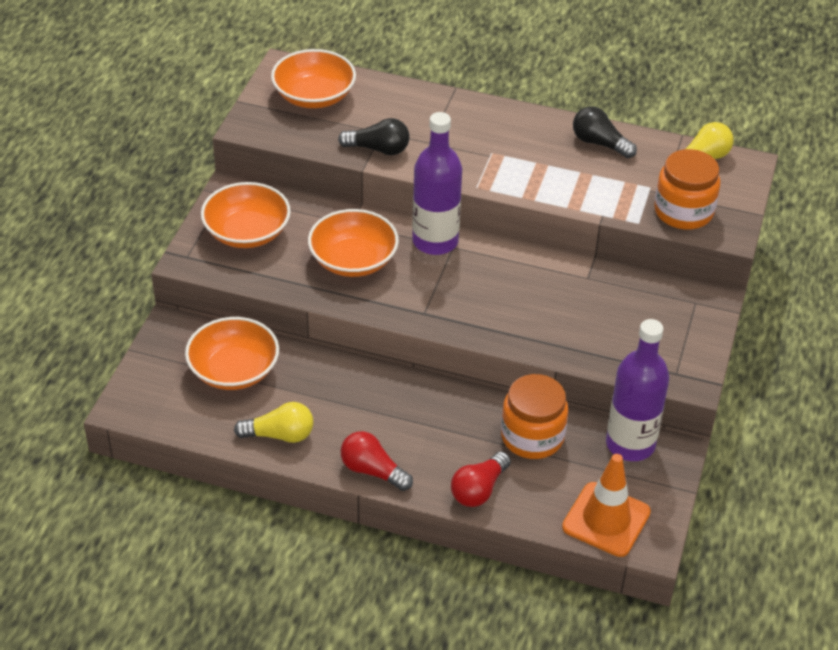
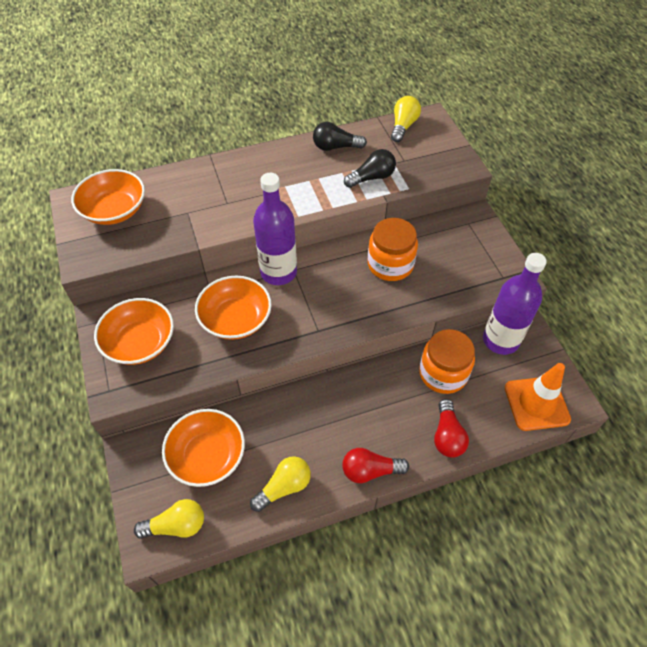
camera: 35 degrees left, 10 degrees up
black light bulb [338,118,410,155] -> black light bulb moved to [344,149,396,188]
orange jar [654,149,720,230] -> orange jar moved to [368,218,418,281]
none -> yellow light bulb [134,499,204,539]

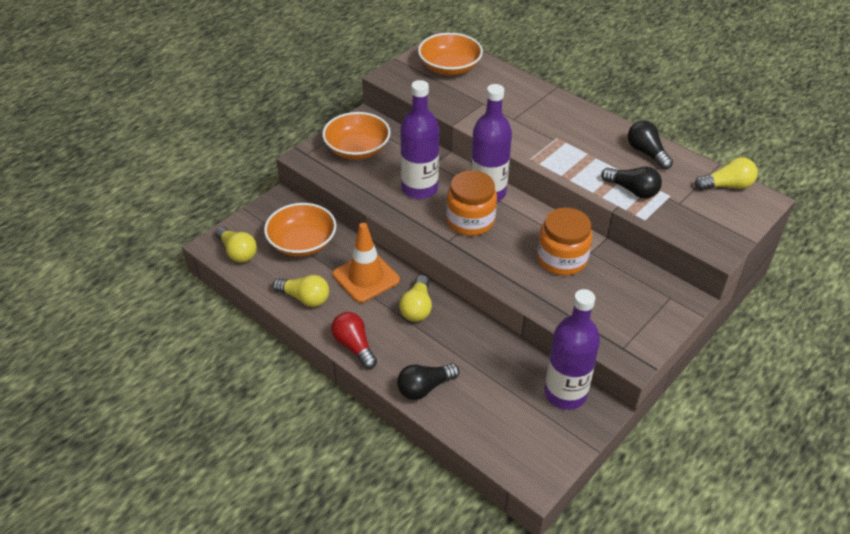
camera: 60 degrees right, 10 degrees down
orange bowl [195,275,272,340] -> purple bottle [400,80,439,199]
orange jar [419,329,475,394] -> orange jar moved to [446,170,497,236]
red light bulb [434,399,469,458] -> black light bulb [397,363,460,400]
orange traffic cone [505,363,571,431] -> orange traffic cone moved to [333,223,400,303]
none -> yellow light bulb [399,275,432,322]

